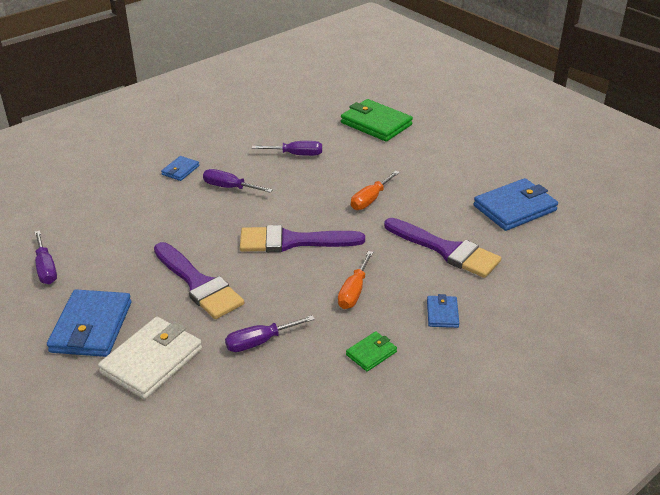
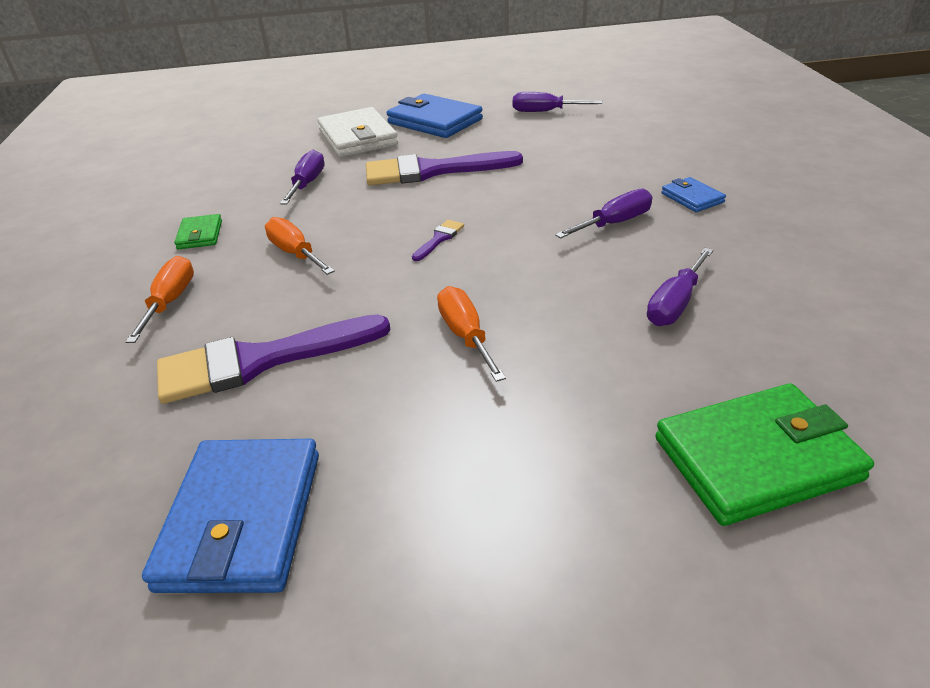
camera: 125 degrees right, 0 degrees up
purple brush [240,225,365,252] -> purple brush [412,220,464,261], size x0.42
blue wallet [427,294,459,328] -> orange screwdriver [125,256,194,343]

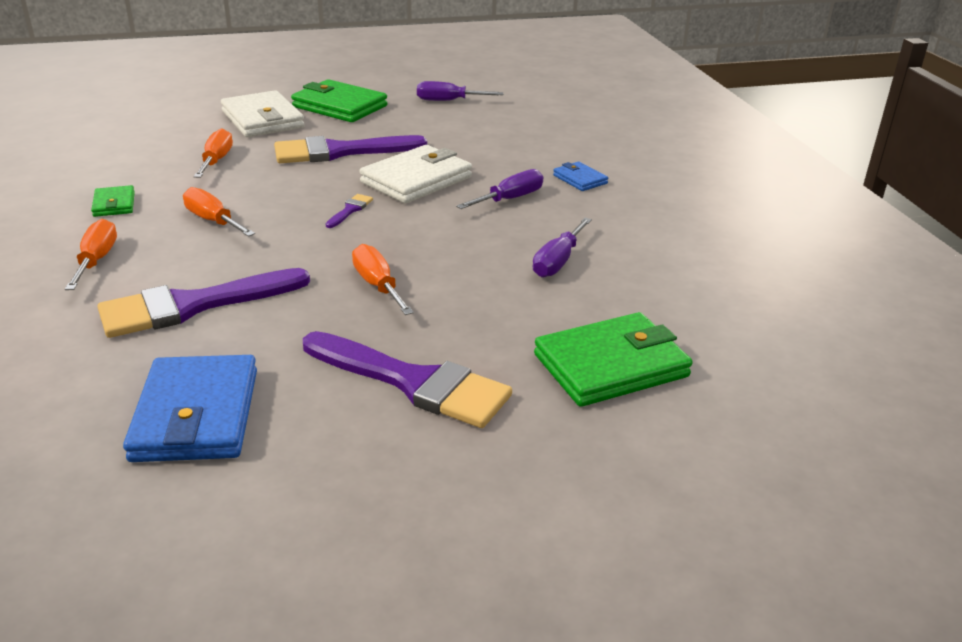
camera: 10 degrees left, 5 degrees down
purple screwdriver [280,150,325,204] -> orange screwdriver [193,128,233,178]
blue wallet [387,94,483,138] -> green wallet [291,79,388,122]
none -> purple brush [303,331,512,428]
none -> white wallet [360,145,472,203]

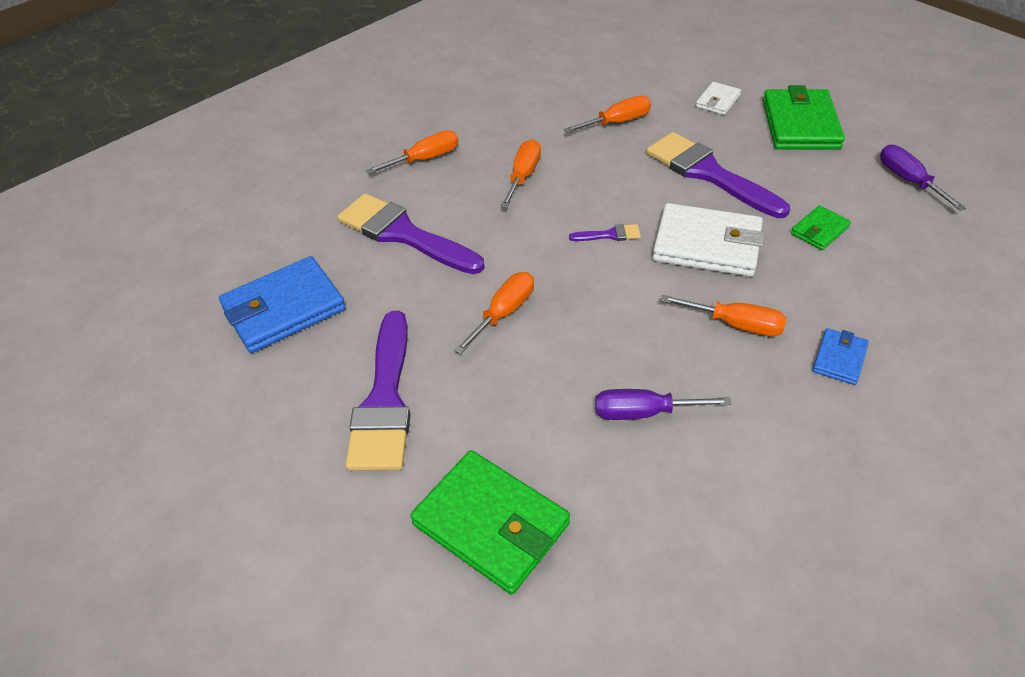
camera: 65 degrees right, 15 degrees up
green wallet [91,185,135,217] -> green wallet moved to [791,205,851,250]
white wallet [221,90,305,137] -> white wallet [696,82,741,115], size x0.50
purple screwdriver [456,169,543,209] -> orange screwdriver [660,295,786,336]

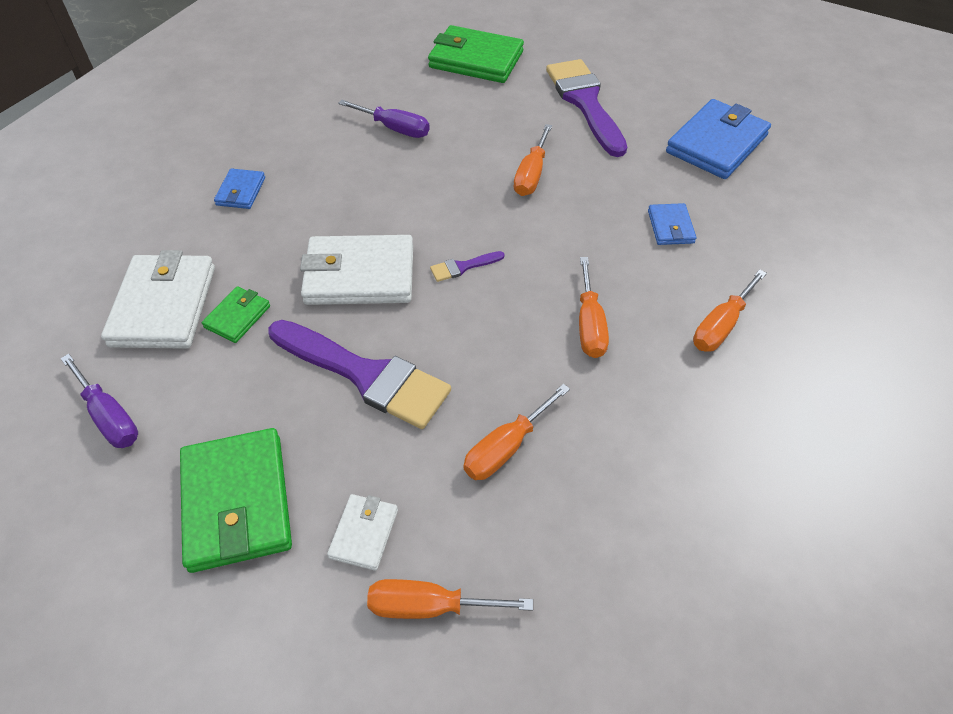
camera: 160 degrees right, 5 degrees up
purple brush [337,193,485,274] -> blue wallet [648,203,696,245]
purple screwdriver [595,389,732,420] -> purple screwdriver turned 45 degrees clockwise [338,100,430,138]
orange screwdriver [660,295,786,336] -> orange screwdriver moved to [367,579,533,619]
none -> white wallet [101,250,215,349]

